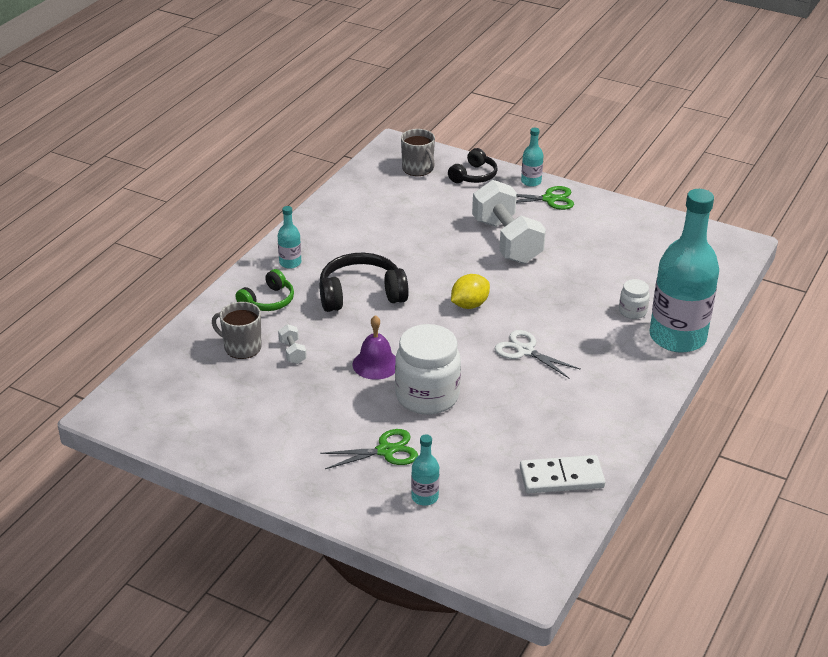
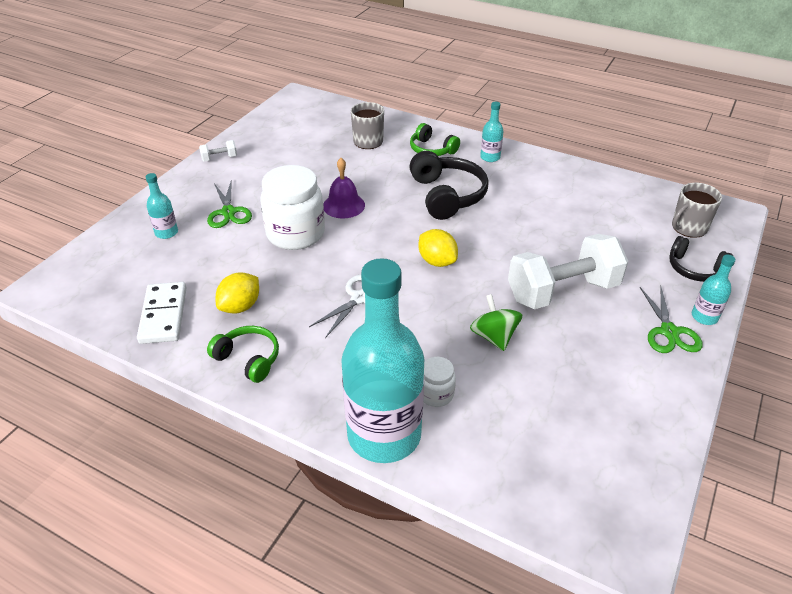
camera: 90 degrees right, 5 degrees up
white dumbbell [278,324,307,364] -> white dumbbell moved to [199,140,237,162]
none -> green headphones [207,326,279,383]
none -> yellow lemon [216,272,259,314]
none -> green spinning top [470,294,522,351]

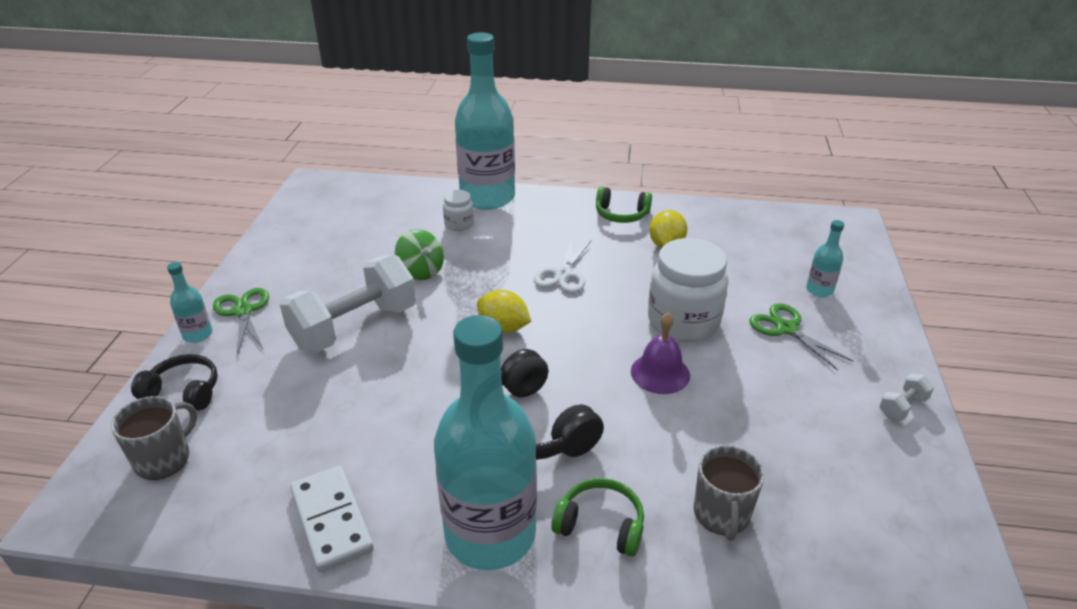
camera: 160 degrees right, 5 degrees down
white domino [137,282,187,344] -> white domino moved to [290,466,374,572]
turquoise bottle [480,102,504,162] -> turquoise bottle [434,315,537,570], size x2.41

